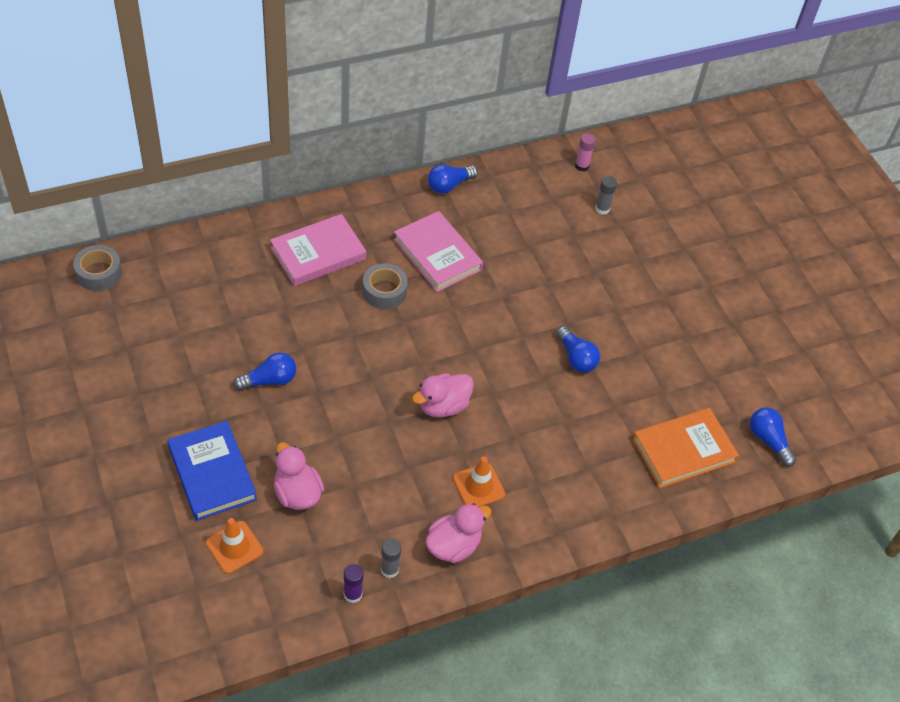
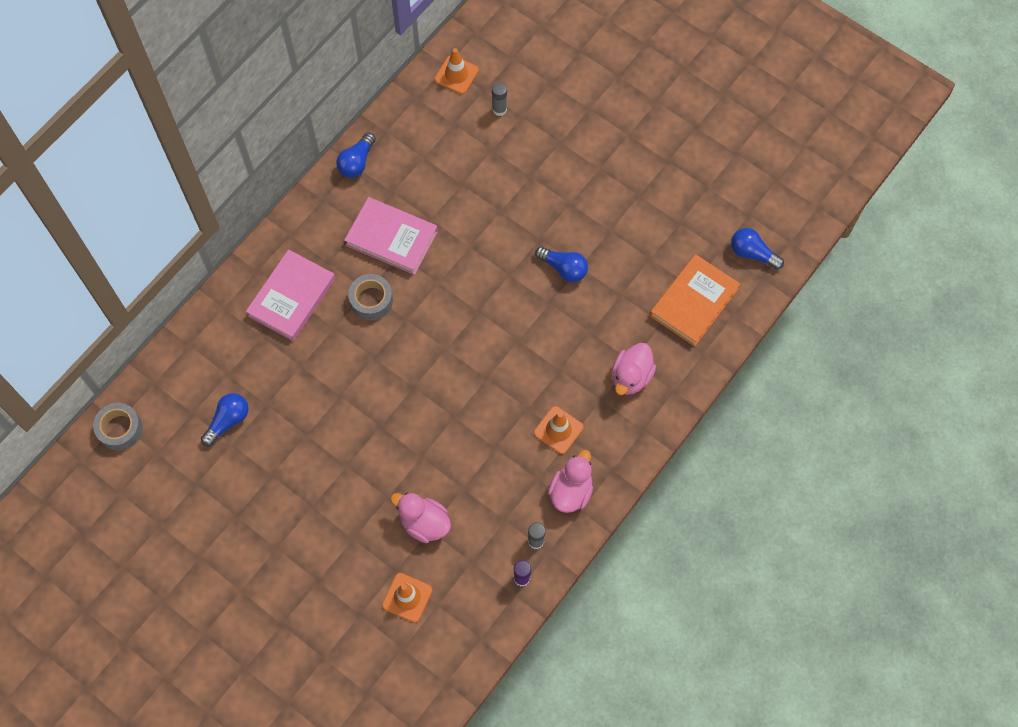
camera: 25 degrees left, 15 degrees up
blue book [167,421,257,521] -> none
blue light bulb [233,352,296,391] -> blue light bulb moved to [201,393,248,446]
pink duck [412,373,474,418] -> pink duck moved to [612,343,656,395]
pink glue stick [575,133,596,172] -> orange traffic cone [435,48,479,94]

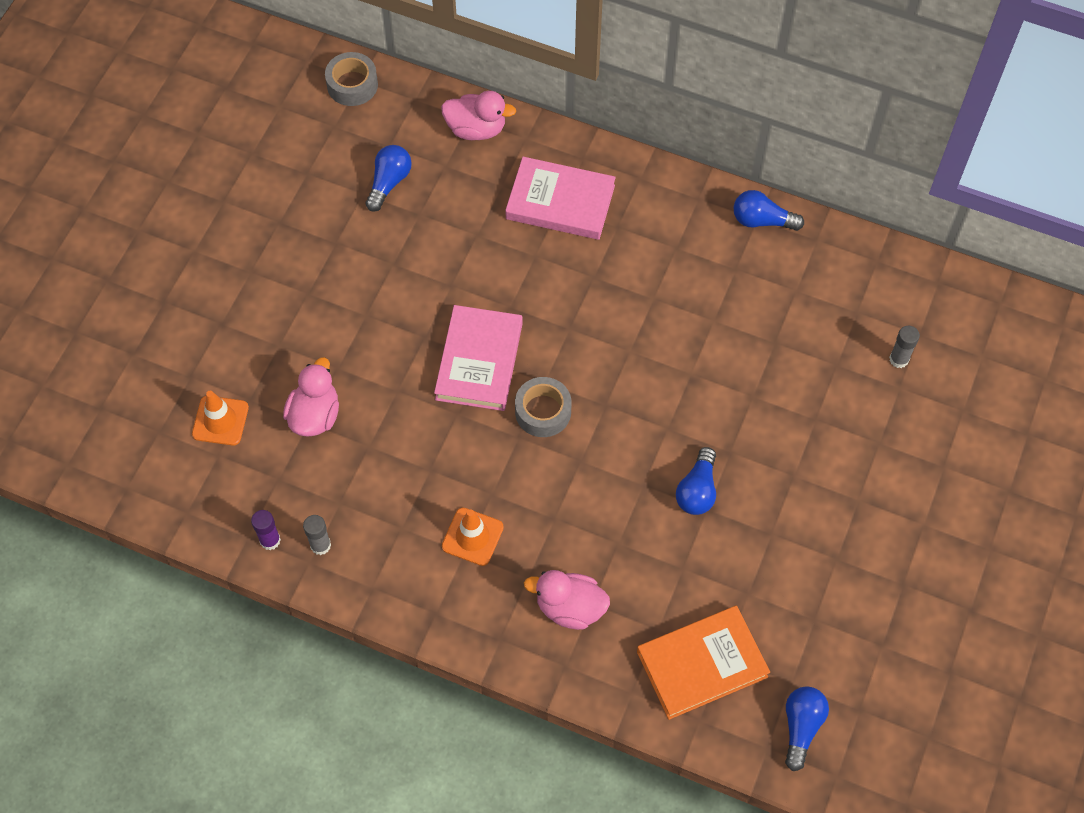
camera: 75 degrees right, 5 degrees down
blue light bulb [201,393,248,446] -> blue light bulb turned 90 degrees counterclockwise [366,145,412,212]
pink book [344,197,438,275] -> pink book moved to [434,305,523,411]
grey tape [348,274,393,320] -> grey tape moved to [515,377,571,437]
orange traffic cone [435,48,479,94] -> none
pink duck [548,450,593,513] -> pink duck moved to [441,91,516,140]
orange book [650,254,740,346] -> orange book turned 45 degrees counterclockwise [637,606,770,720]

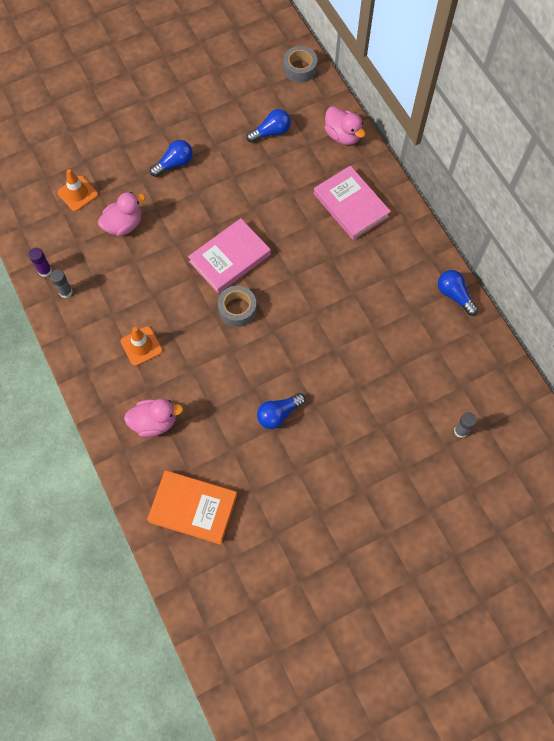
camera: 40 degrees right, 5 degrees up
pink duck [524,570,610,630] -> pink duck turned 120 degrees clockwise [124,399,183,437]
blue light bulb [785,686,829,771] -> blue light bulb moved to [150,140,193,177]

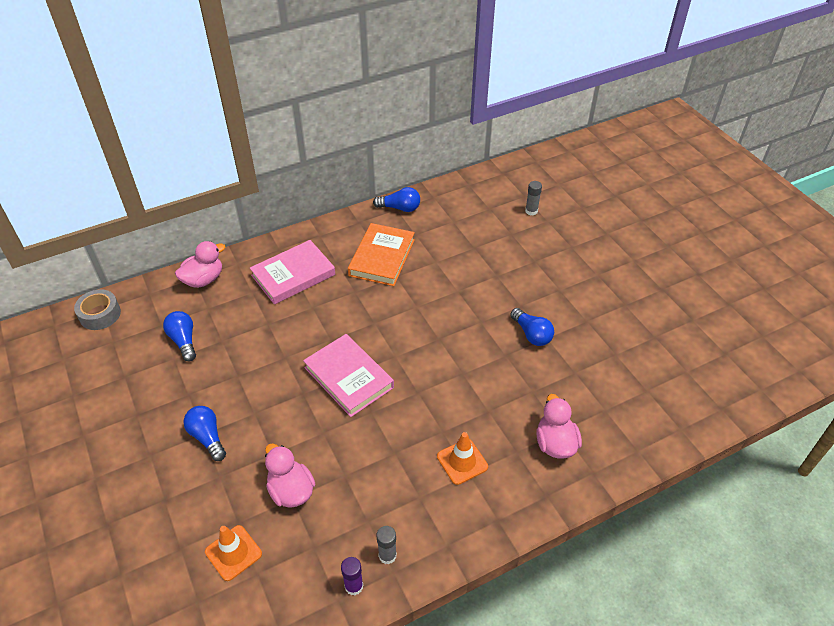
camera: 90 degrees left, 20 degrees down
orange book [147,470,237,545] -> orange book moved to [348,223,415,286]
grey tape [218,286,257,327] -> none
blue light bulb [438,270,478,315] -> blue light bulb turned 135 degrees counterclockwise [373,187,420,212]

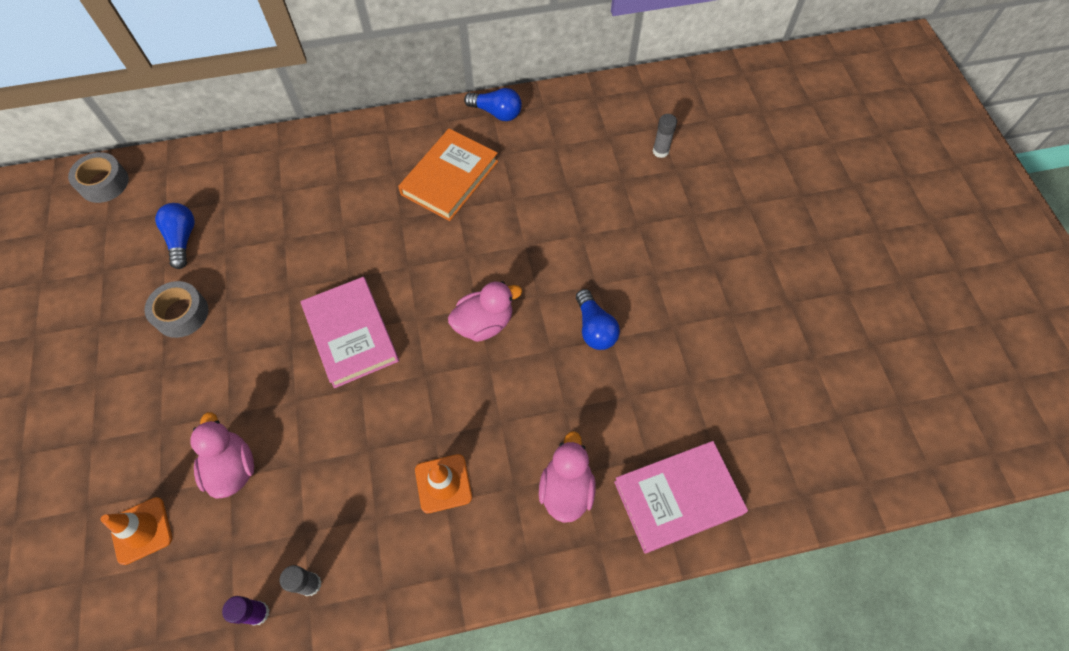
camera: 15 degrees right, 15 degrees up
pink duck [175,241,225,288] -> pink duck moved to [448,281,522,342]
blue light bulb [183,406,226,461] -> none
pink book [250,240,335,304] -> pink book moved to [614,441,748,553]
none -> grey tape [144,281,208,338]

